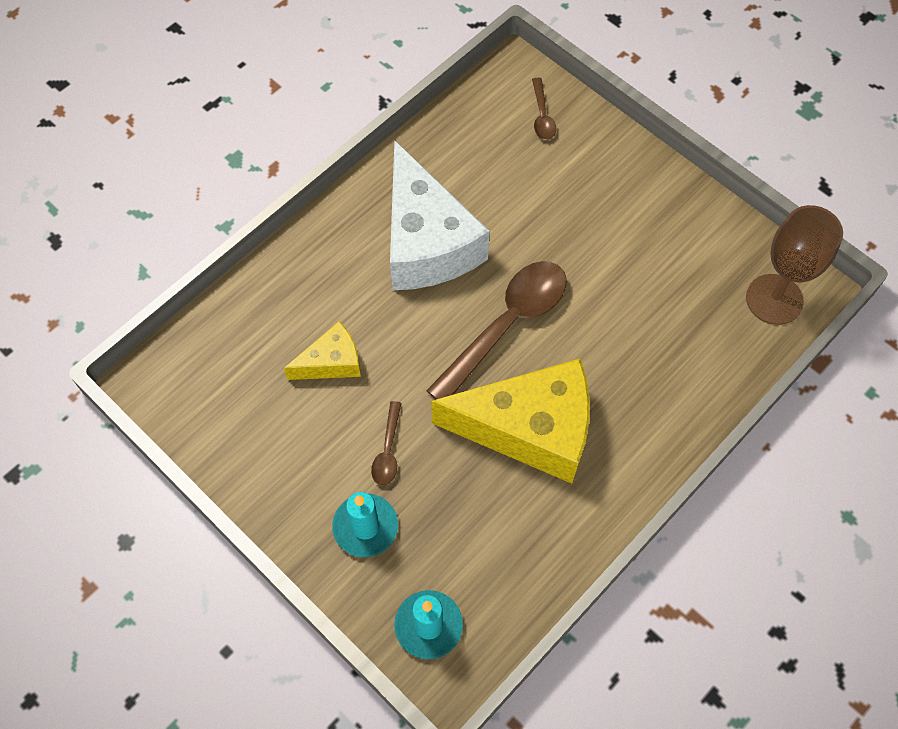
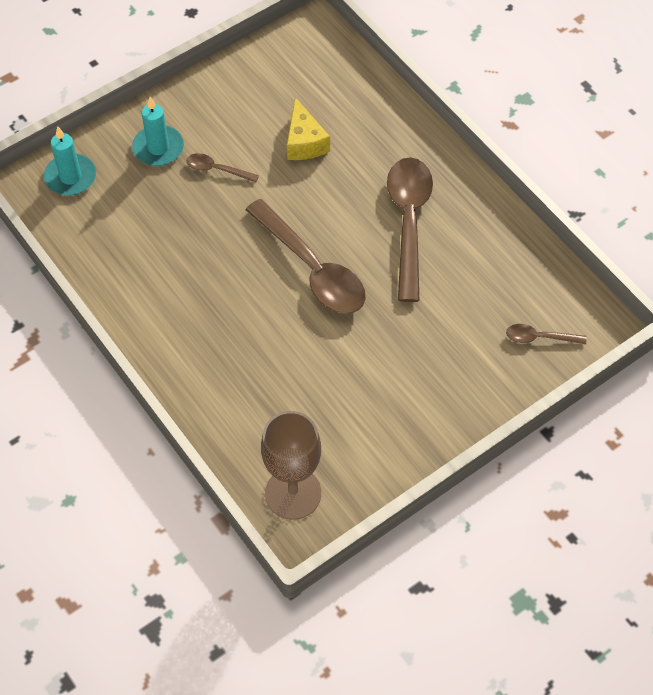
camera: 100 degrees right, 5 degrees down
white cheese [390,140,490,290] -> brown spoon [387,157,433,302]
yellow cheese [431,359,590,484] -> none

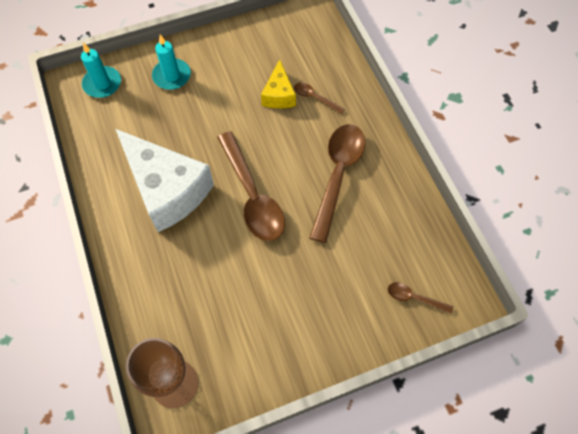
camera: 15 degrees right, 5 degrees up
brown spoon [187,153,259,183] -> brown spoon moved to [294,82,345,114]
none -> white cheese [116,129,214,232]

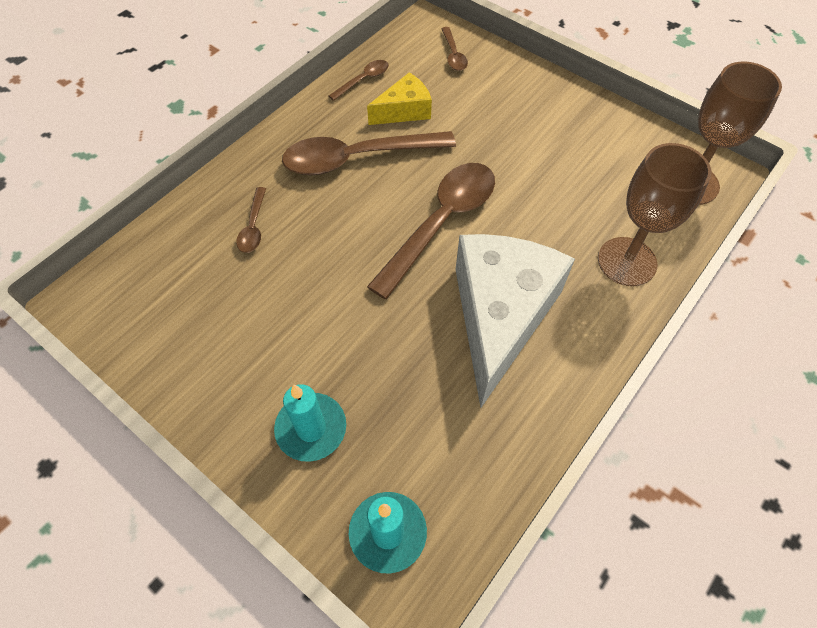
camera: 120 degrees left, 5 degrees down
yellow cheese [261,59,296,108] -> yellow cheese moved to [367,72,432,125]
none -> brown spoon [329,60,389,101]
none -> brown goblet [598,143,711,286]

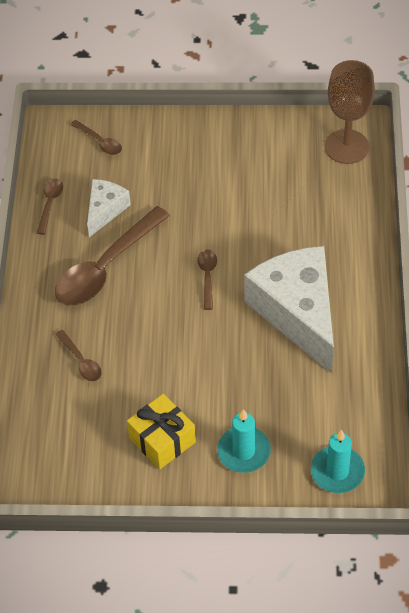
camera: 35 degrees left, 5 degrees down
yellow cheese [367,72,432,125] -> white cheese [87,179,131,237]
brown spoon [367,163,495,299] -> brown spoon [197,250,217,310], size x0.46
brown goblet [598,143,711,286] -> none
none -> yellow gift [127,394,196,469]

